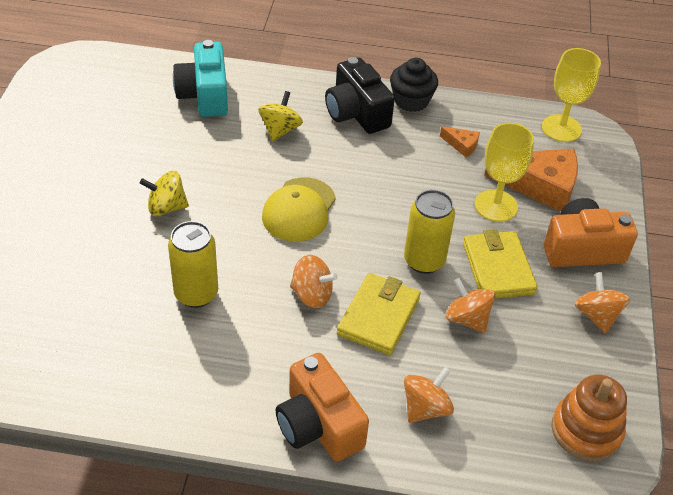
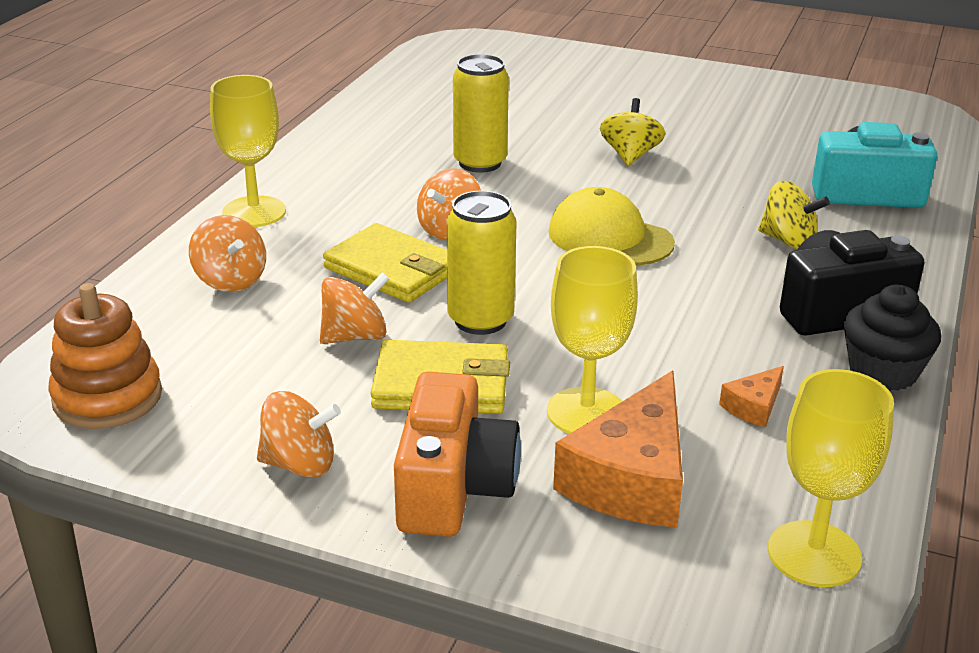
camera: 105 degrees right, 15 degrees down
orange camera [275,353,369,462] -> yellow goblet [210,75,286,227]

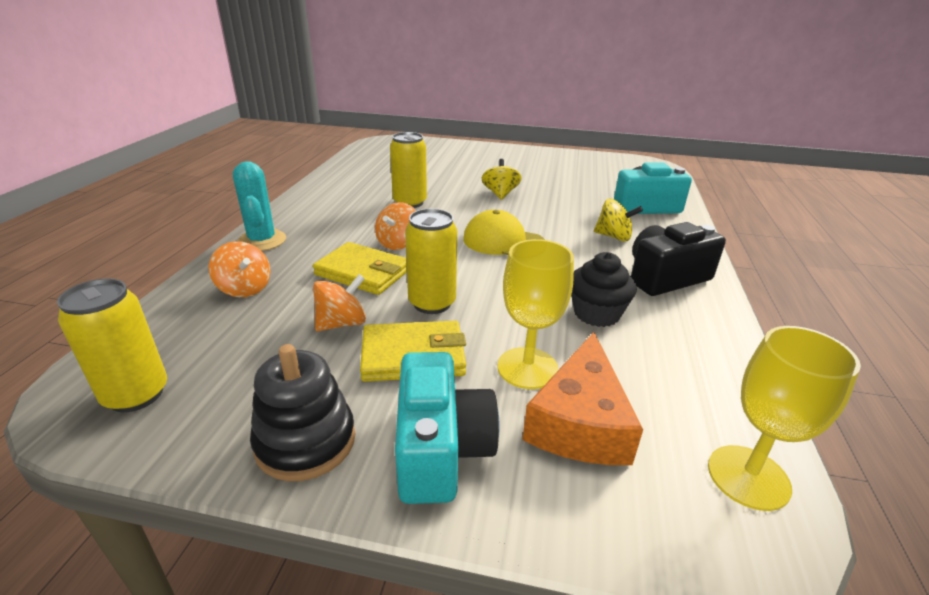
camera: 10 degrees left, 0 degrees up
orange stacking toy [49,283,162,429] -> yellow can [57,278,167,412]
yellow goblet [210,75,286,227] -> turquoise cactus [233,161,286,251]
orange spinning top [257,391,341,478] -> black stacking toy [250,344,355,481]
orange camera [394,372,521,537] -> turquoise camera [395,352,499,504]
orange cheese [719,366,784,427] -> none
black cupcake [844,285,941,391] -> black cupcake moved to [571,252,637,327]

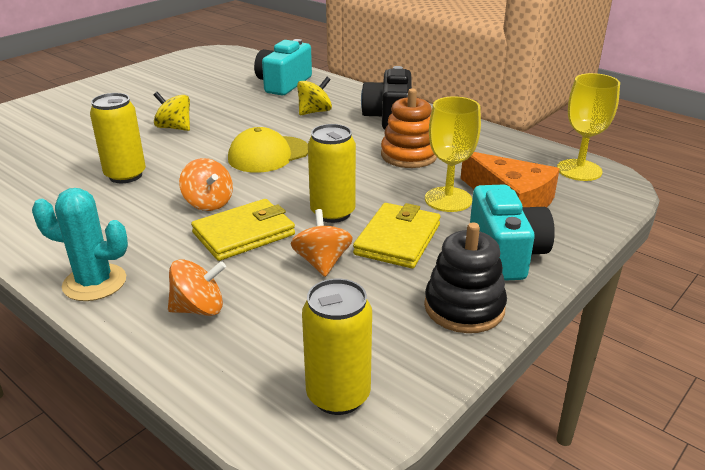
camera: 60 degrees left, 0 degrees up
turquoise camera [395,352,499,504] -> turquoise camera turned 60 degrees clockwise [470,184,555,281]
black cupcake [571,252,637,327] -> orange stacking toy [381,88,437,168]

